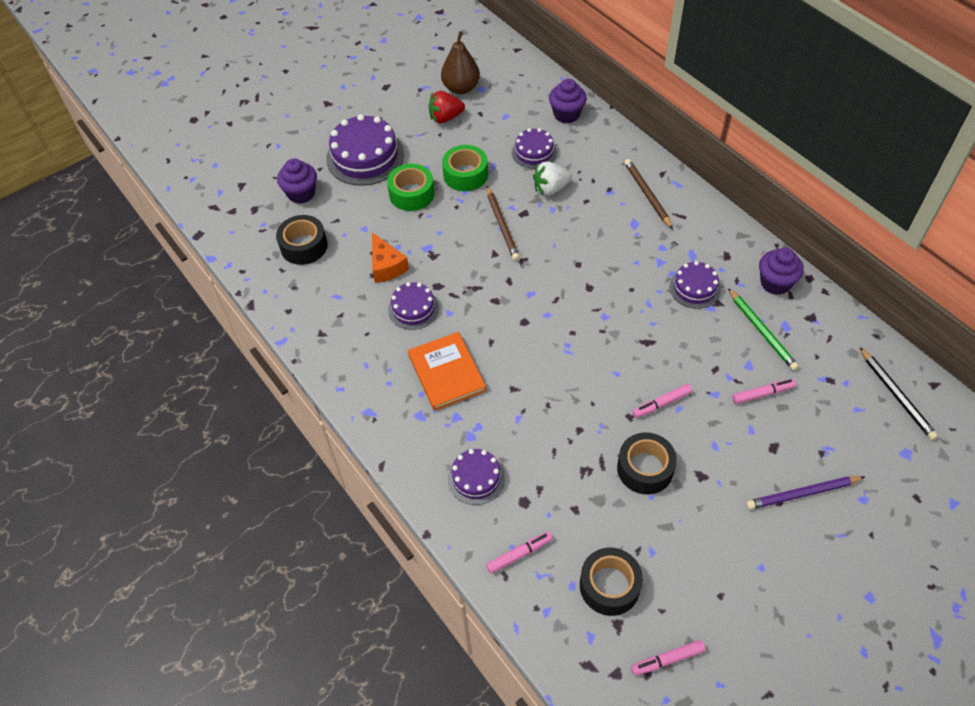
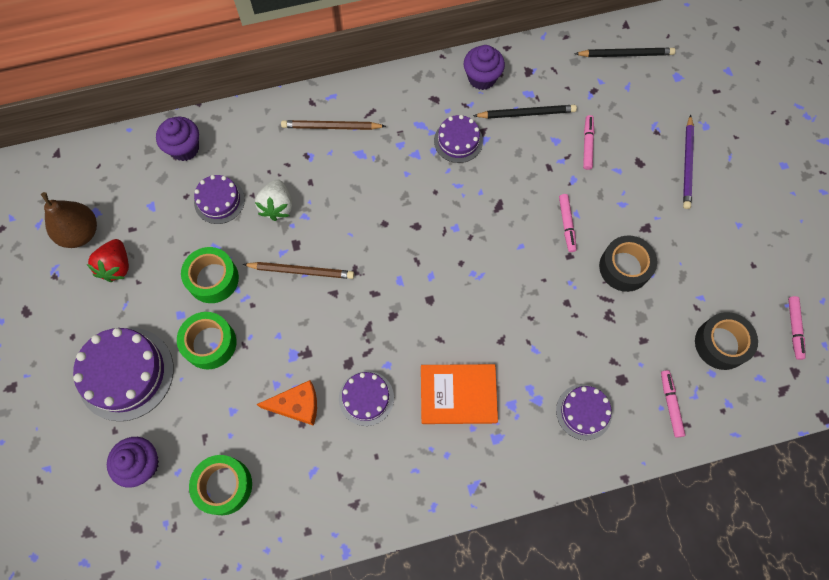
camera: 70 degrees left, 15 degrees up
black tape [276,215,328,265] -> green tape [189,455,252,515]
green pencil [728,288,799,371] -> black pencil [473,105,577,119]

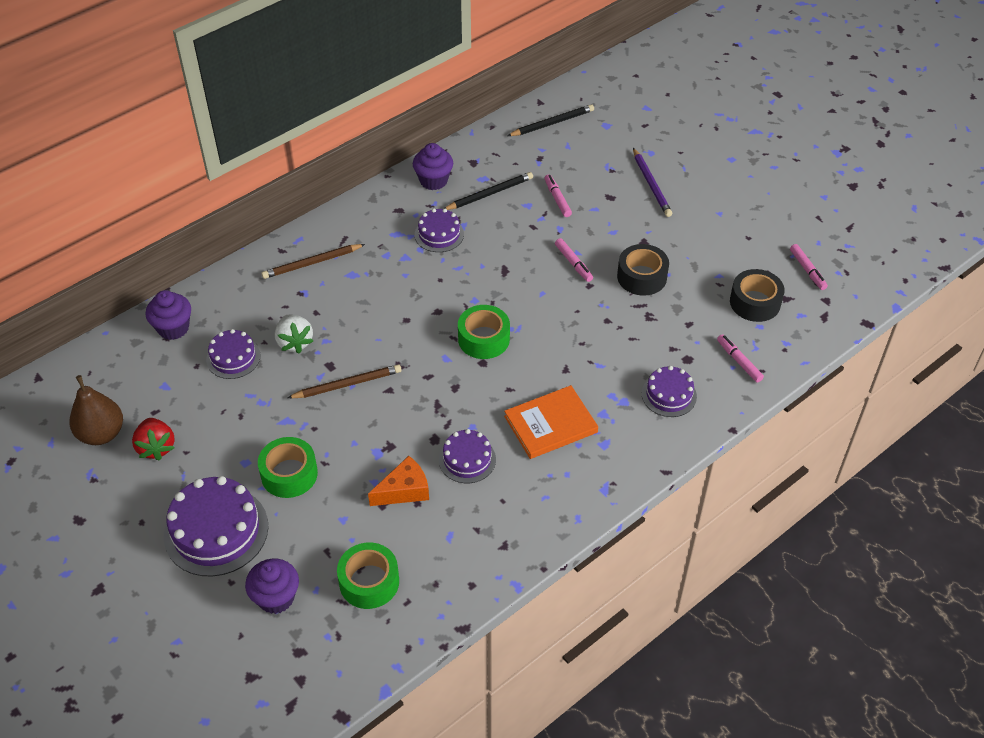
camera: 25 degrees left, 20 degrees down
green tape [181,247,239,303] -> green tape moved to [458,305,510,359]

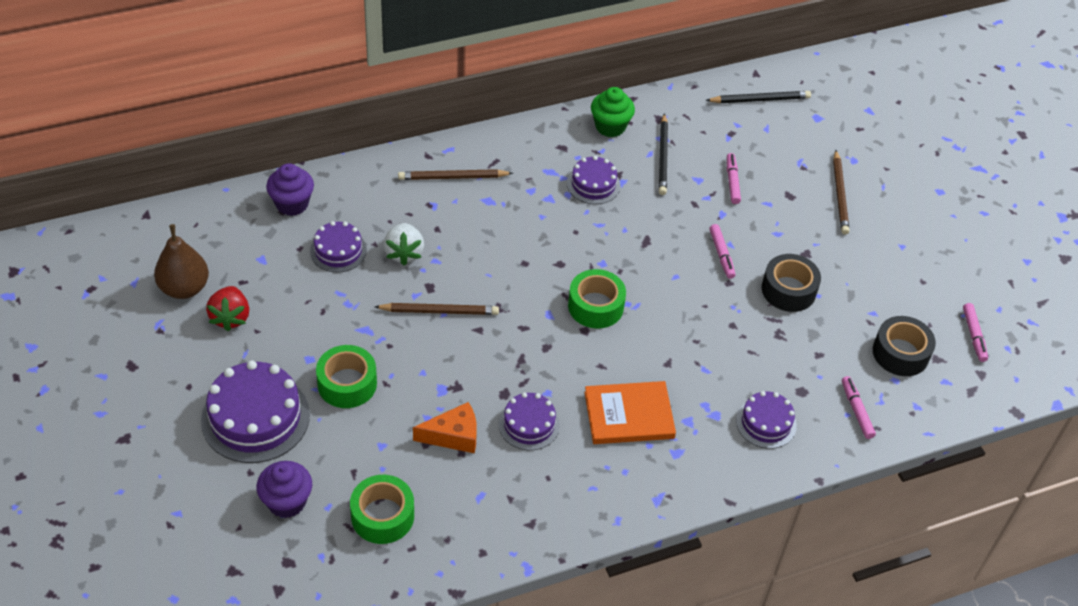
camera: 15 degrees right, 0 degrees up
purple cupcake [413,143,453,190] -> green cupcake [591,87,635,137]
black pencil [444,172,533,210] -> black pencil turned 105 degrees clockwise [659,113,668,195]
purple pencil [633,148,672,217] -> brown pencil [833,150,850,235]

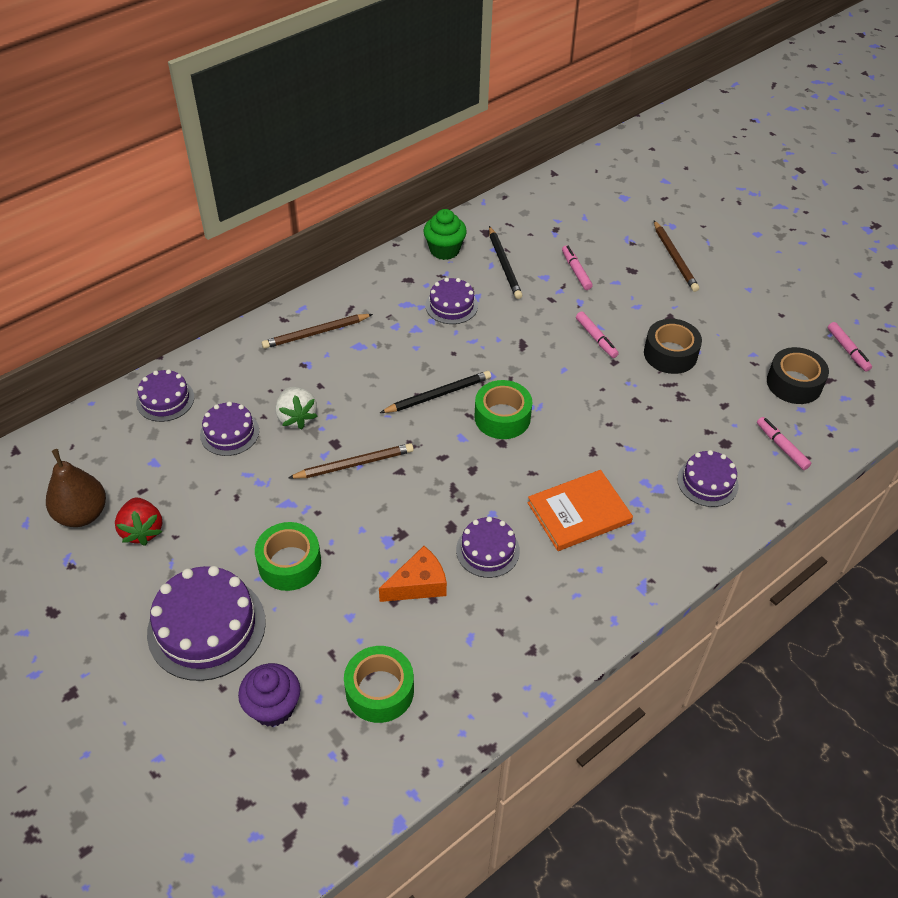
camera: 15 degrees left, 0 degrees up
purple cupcake [266,163,314,216] -> purple cake [136,369,194,422]
black pencil [705,91,811,103] -> black pencil moved to [380,371,491,413]

